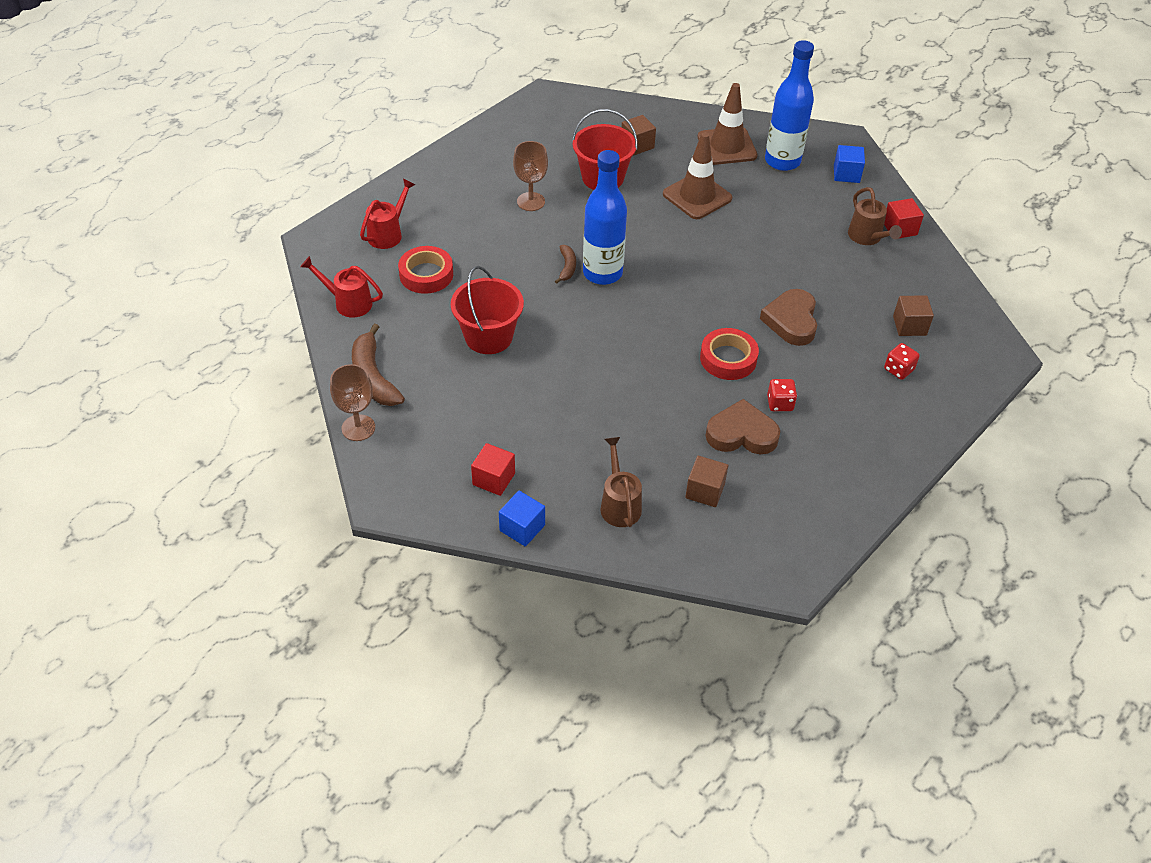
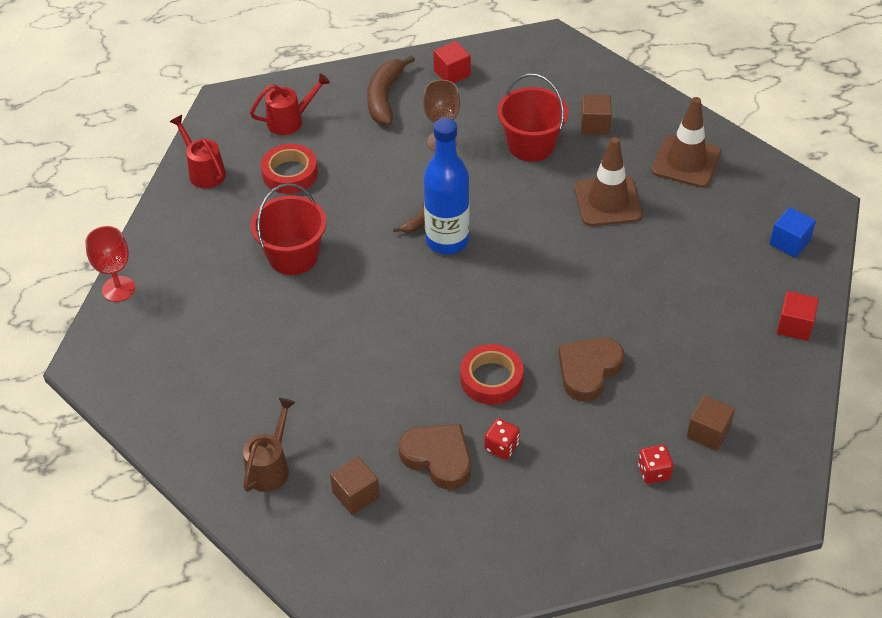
camera: 35 degrees right, 0 degrees up
brown goblet [330,364,375,441] -> red goblet [85,226,135,302]
brown banana [352,324,405,406] -> brown banana moved to [367,55,415,125]
red cube [471,443,515,496] -> red cube moved to [433,41,471,83]
blue cube [499,491,545,547] -> none
blue bottle [765,40,814,171] -> none
brown watering can [848,187,902,245] -> none

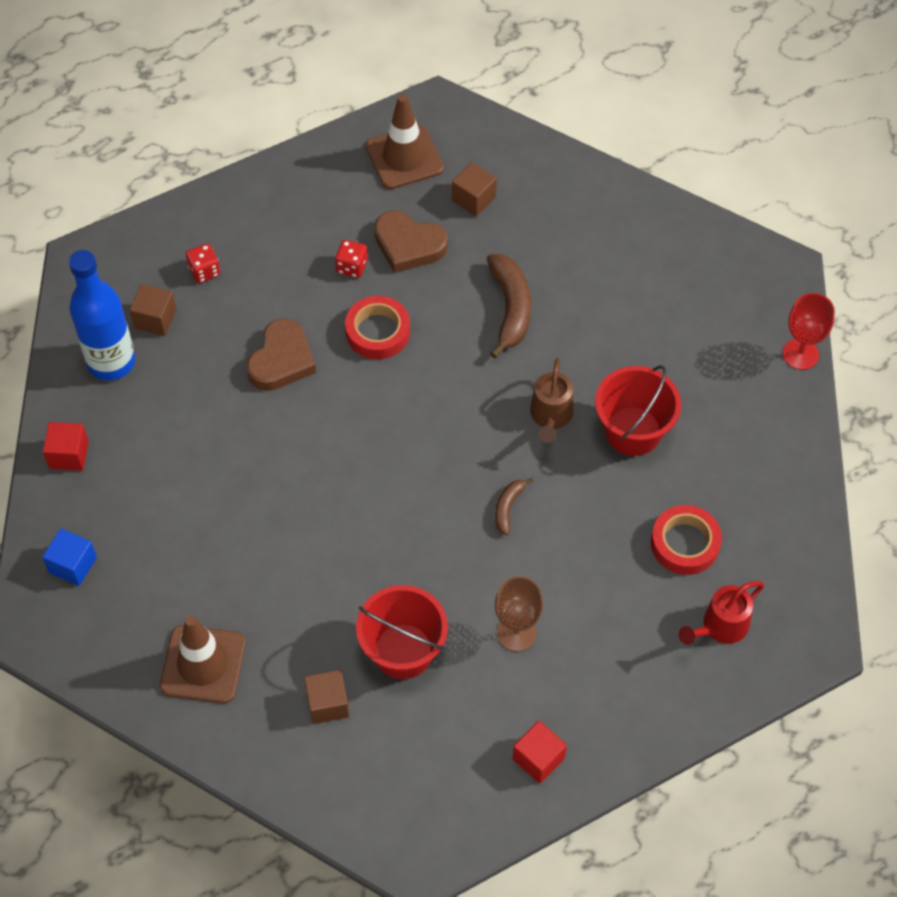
camera: 165 degrees right, 10 degrees up
red watering can [169,115,226,189] -> none
brown watering can [243,398,296,492] -> brown watering can moved to [530,358,573,443]
brown banana [367,55,415,125] -> brown banana moved to [487,254,531,358]
blue bottle [423,118,470,254] -> blue bottle moved to [69,250,135,380]
brown traffic cone [574,137,643,226] -> brown traffic cone moved to [366,94,444,189]

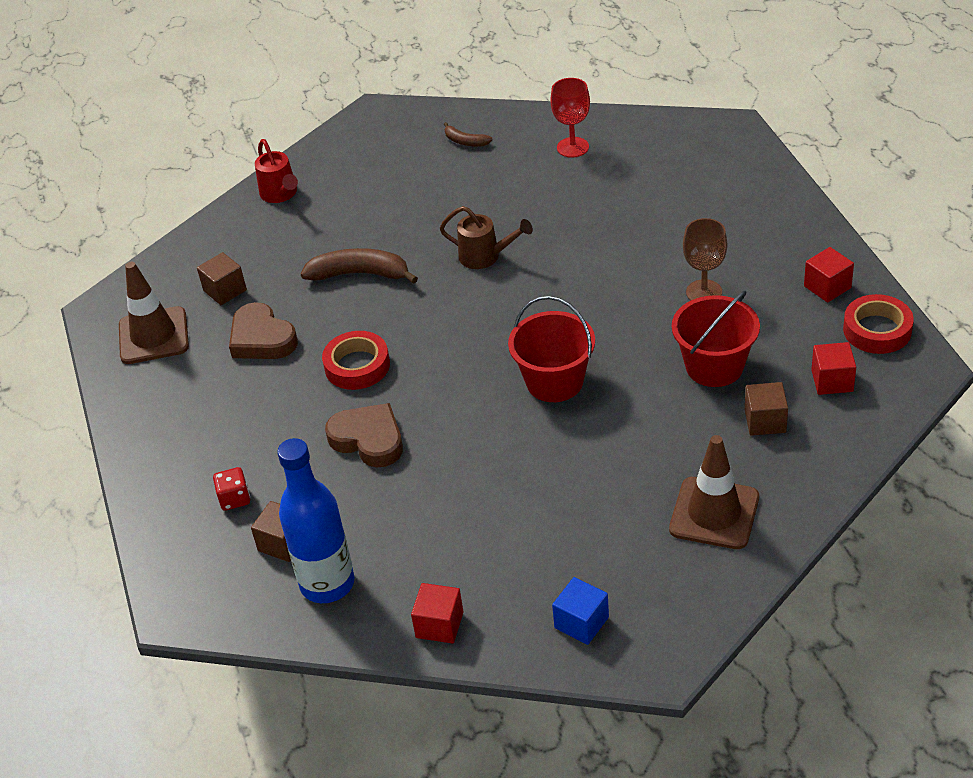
camera: 75 degrees left, 15 degrees down
red dice [335,240,368,278] -> none
brown heart [374,210,448,273] -> brown heart turned 105 degrees clockwise [229,302,298,359]
brown banana [495,477,534,535] -> brown banana moved to [444,122,493,147]
red bucket [595,365,681,456] -> red bucket moved to [508,296,595,402]
red tape [651,505,722,575] -> red tape moved to [843,294,914,354]
red watering can [679,581,764,645] -> red watering can moved to [255,139,298,203]
red goblet [783,293,835,370] -> red goblet moved to [550,78,590,158]
none -> red cube [811,342,856,395]

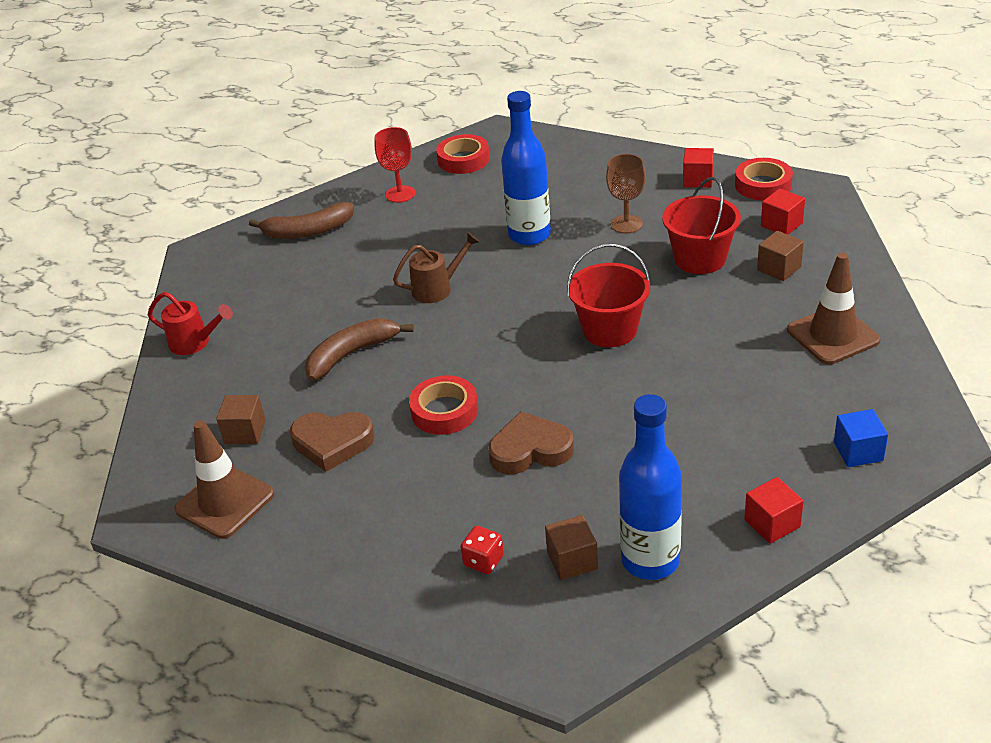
camera: 45 degrees left, 5 degrees down
brown banana [444,122,493,147] -> brown banana [249,202,354,239], size x1.86
none -> red tape [436,134,490,174]
none -> blue bottle [501,91,551,245]

